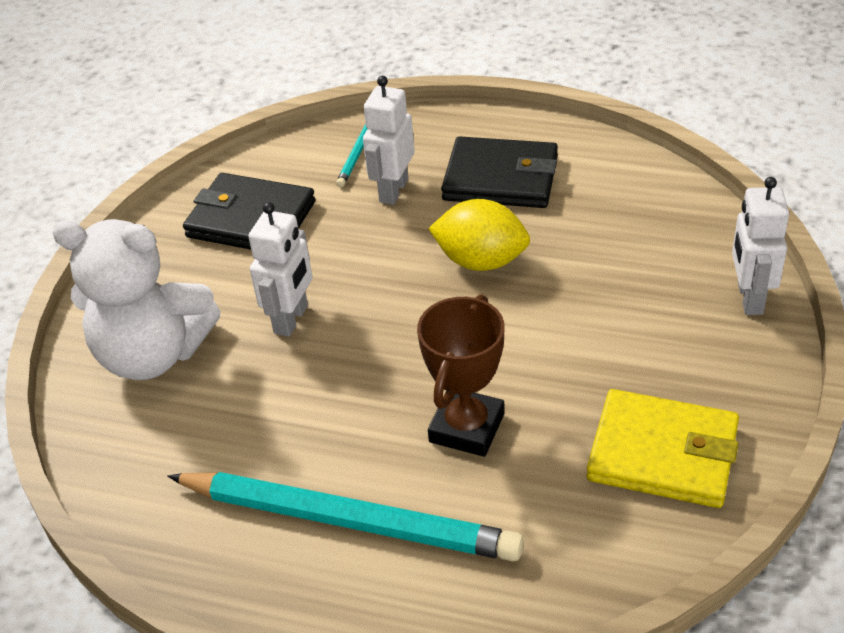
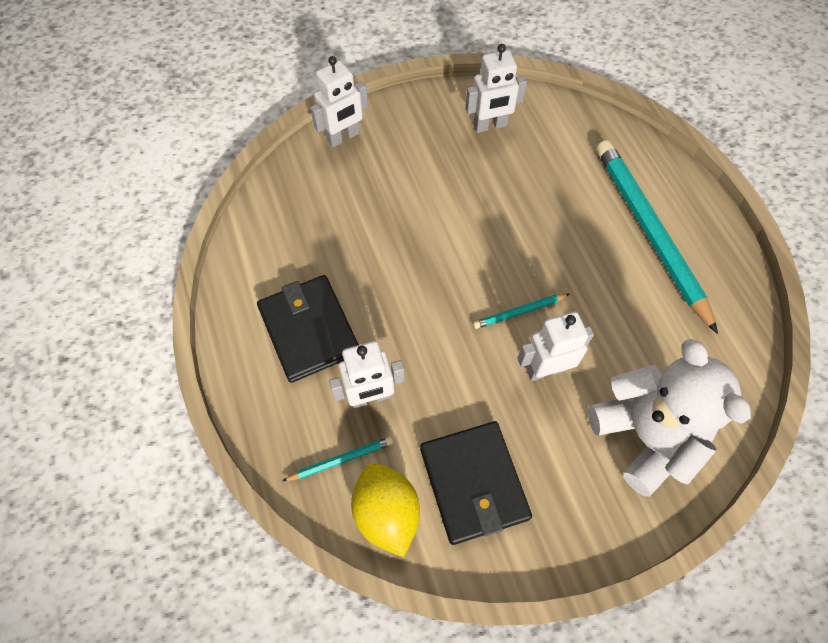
camera: 130 degrees left, 20 degrees up
brown trophy [417,294,505,457] -> none
yellow lemon [428,199,530,271] -> yellow lemon moved to [351,463,420,557]
yellow wallet [586,389,739,508] -> white robot [465,44,527,133]
none -> turquoise pencil [473,294,570,329]

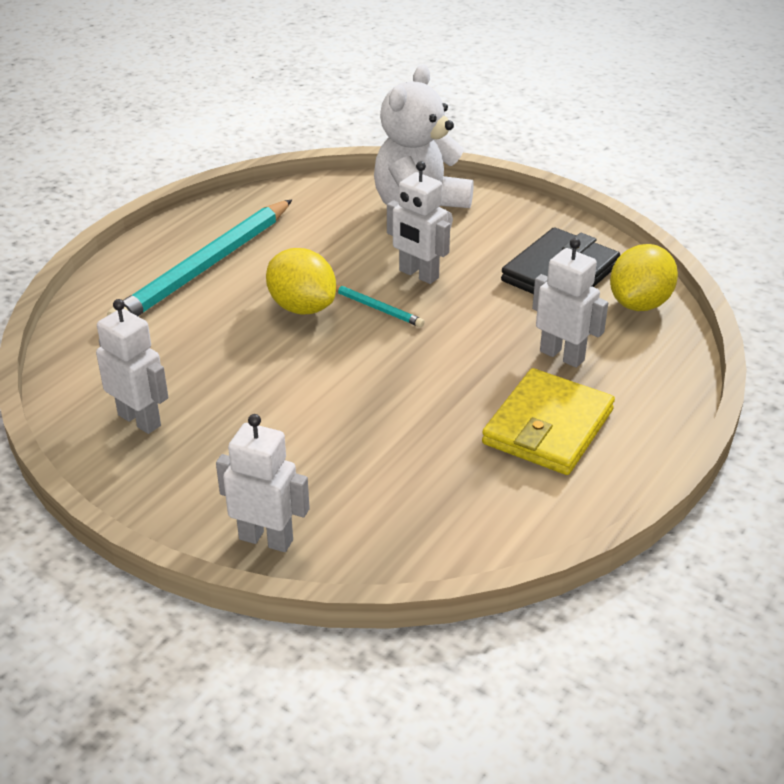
camera: 125 degrees left, 25 degrees down
black wallet [257,275,359,383] -> yellow wallet [482,368,615,475]
turquoise pencil [282,437,393,481] -> none
none -> yellow lemon [266,248,336,314]

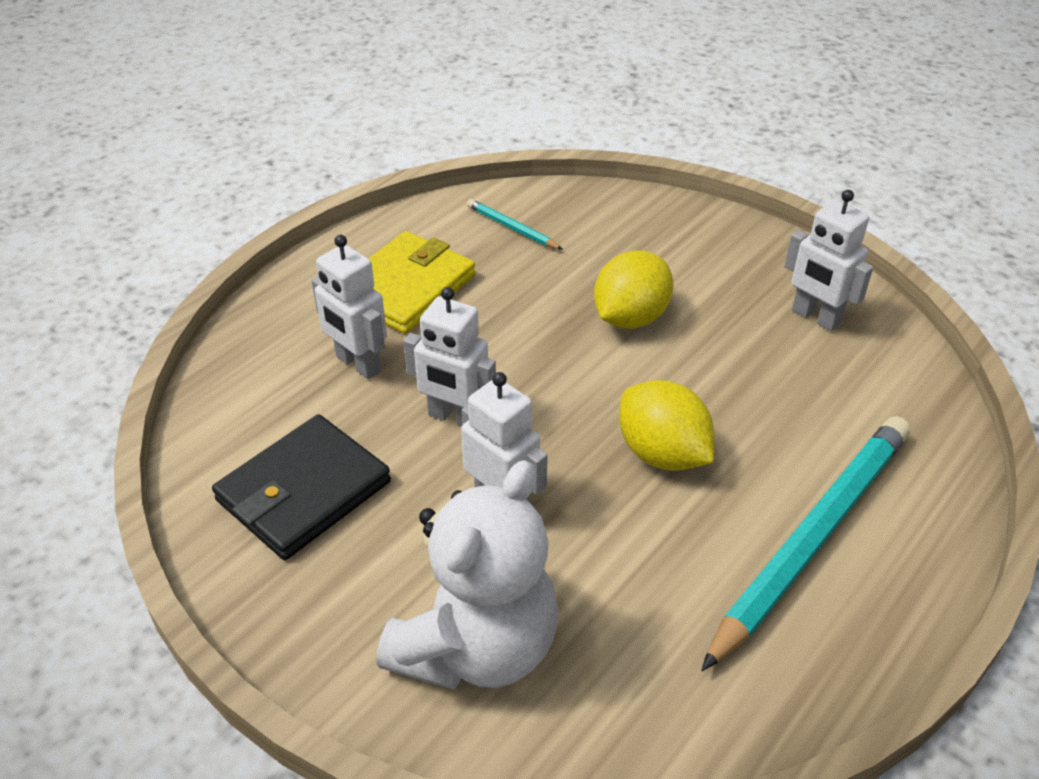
camera: 175 degrees left, 5 degrees up
white robot [216,414,310,552] -> white robot moved to [403,287,496,427]
turquoise pencil [336,285,425,327] -> turquoise pencil moved to [467,199,563,250]
yellow lemon [610,244,678,311] -> yellow lemon moved to [594,250,674,329]

